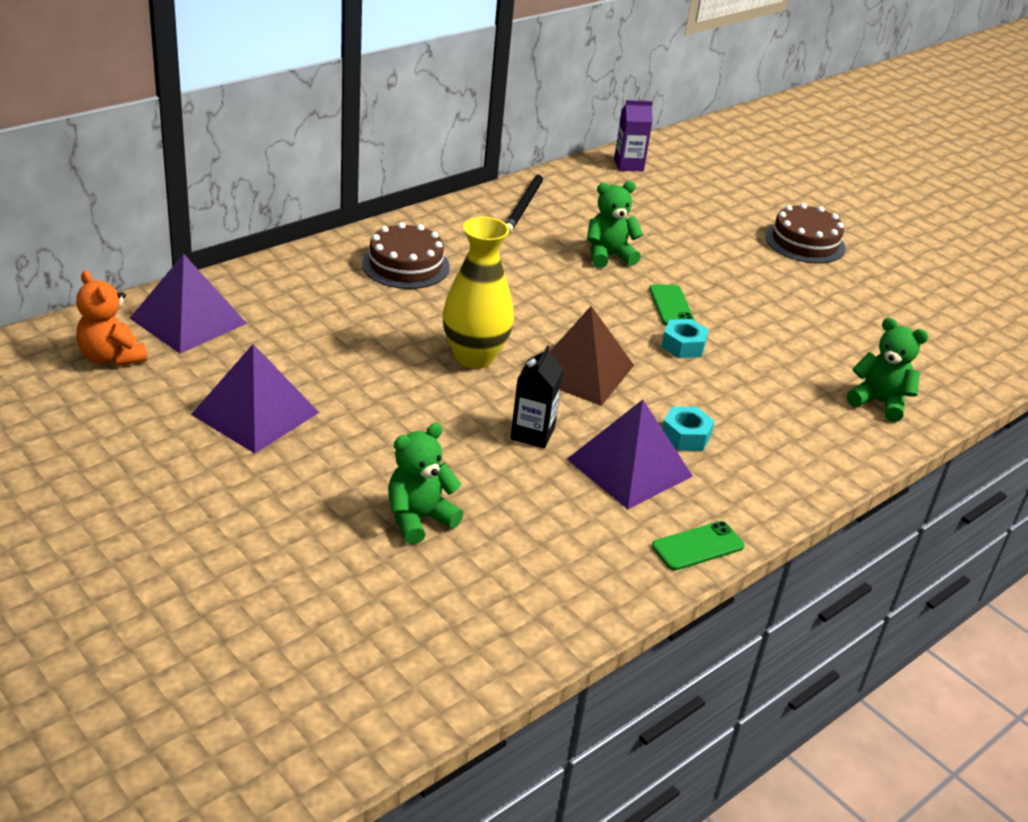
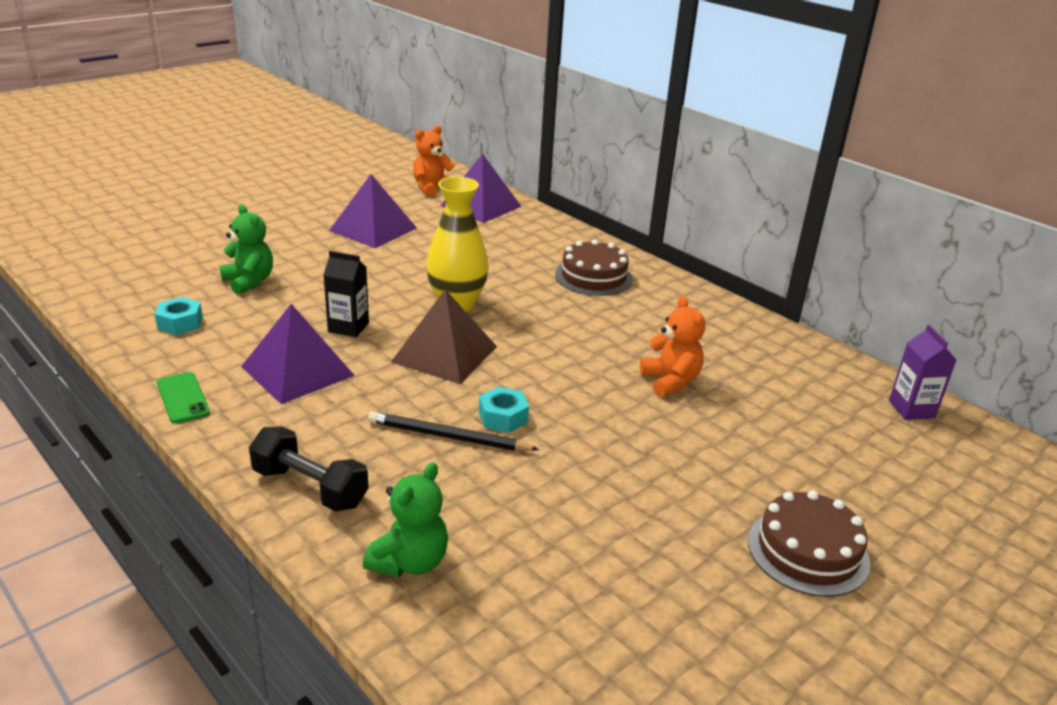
camera: 90 degrees right, 5 degrees down
black pencil [506,172,544,233] -> black pencil moved to [368,411,539,451]
green teddy bear [587,181,643,268] -> orange teddy bear [640,296,705,397]
green phone [649,285,695,325] -> none
turquoise nut [662,406,715,451] -> turquoise nut moved to [155,297,203,335]
none -> black dumbbell [249,426,369,512]

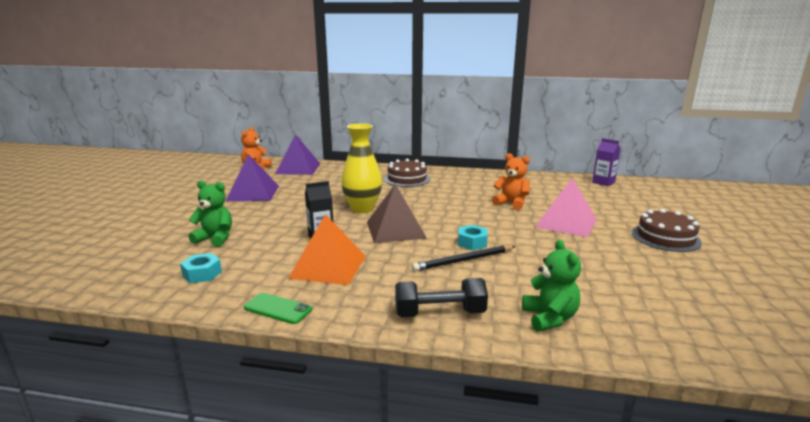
camera: 35 degrees left, 10 degrees down
purple pyramid [241,304,355,404] -> orange pyramid [288,214,366,285]
none -> pink pyramid [535,178,597,238]

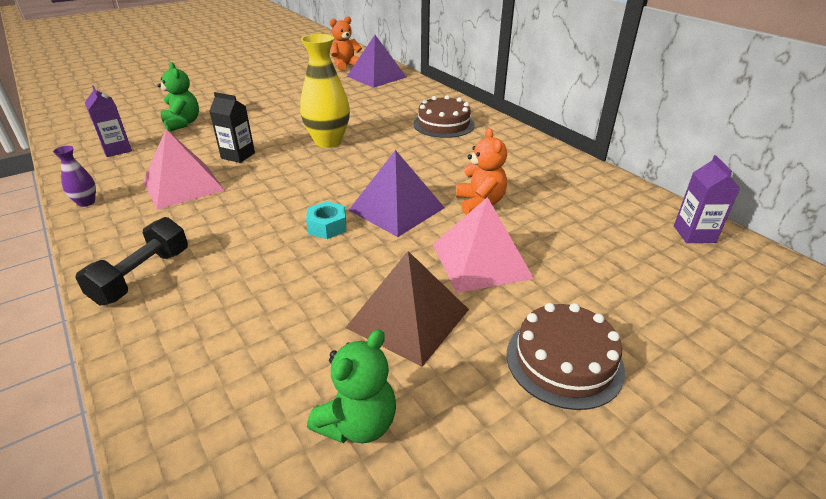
camera: 45 degrees right, 15 degrees up
turquoise nut [180,253,222,283] -> purple carton [85,85,132,157]
purple pyramid [226,154,279,201] -> purple pyramid moved to [349,150,445,237]
green phone [244,293,312,324] -> purple vase [53,146,96,207]
orange pyramid [288,214,366,285] -> pink pyramid [143,129,225,210]
brown pyramid [367,184,427,243] -> brown pyramid moved to [346,251,469,367]
black dumbbell [395,278,488,317] -> black dumbbell turned 75 degrees clockwise [75,217,188,305]
black pencil [412,245,516,271] -> none
green teddy bear [522,240,581,332] -> green teddy bear moved to [307,329,396,444]

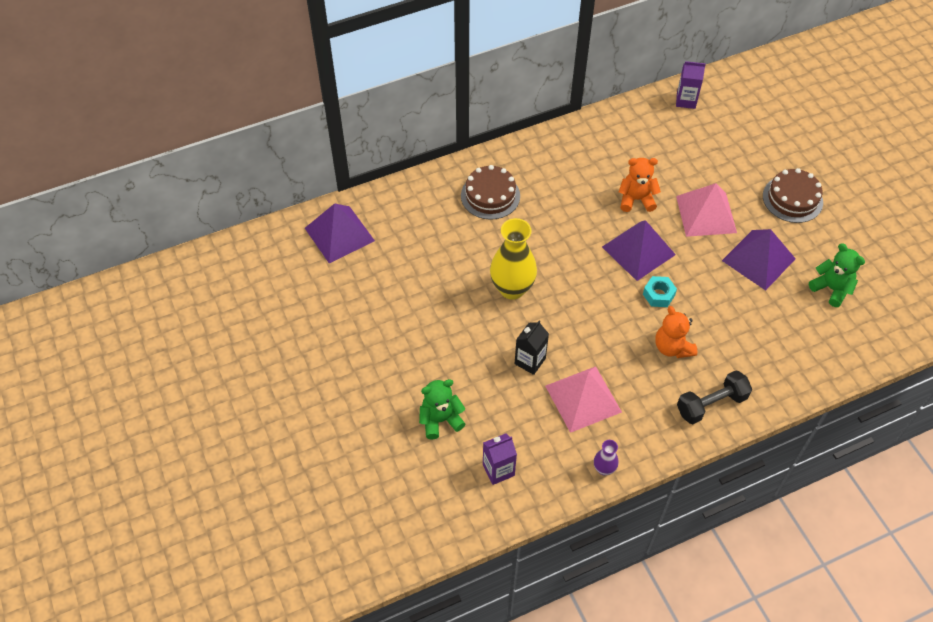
camera: 80 degrees left, 20 degrees up
black dumbbell [75,217,188,305] -> black dumbbell turned 60 degrees counterclockwise [677,370,752,424]
orange teddy bear [330,16,362,71] -> orange teddy bear moved to [655,306,697,358]
brown pyramid [346,251,469,367] -> purple pyramid [722,229,796,291]

